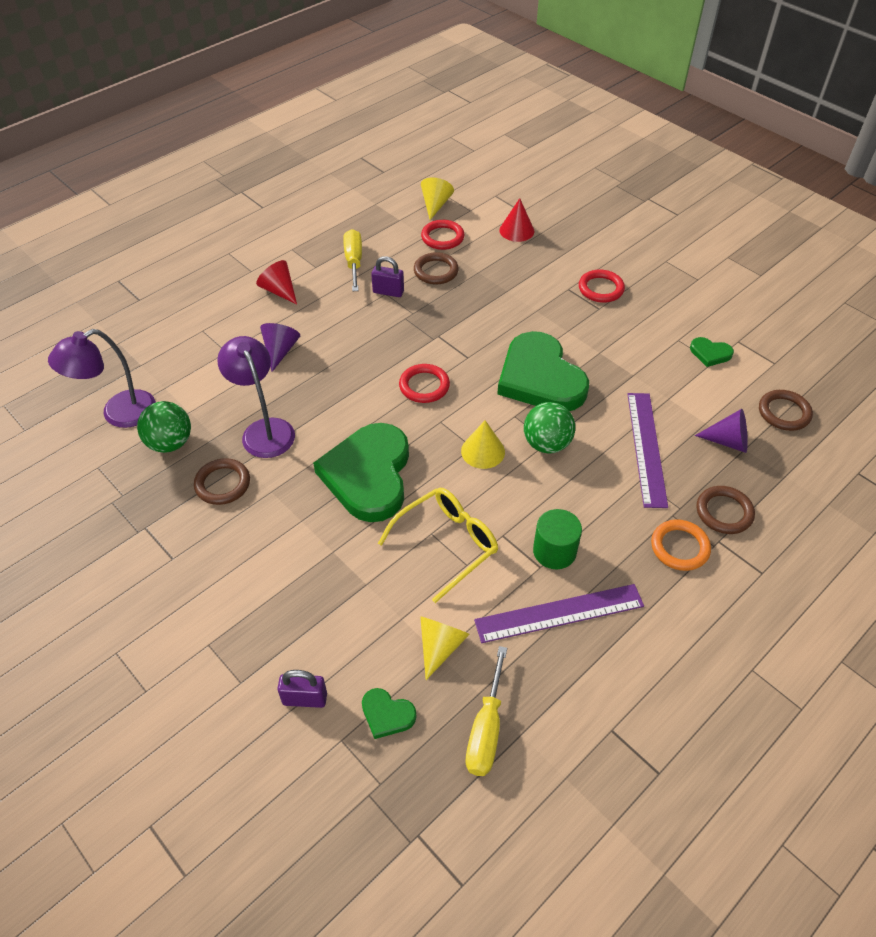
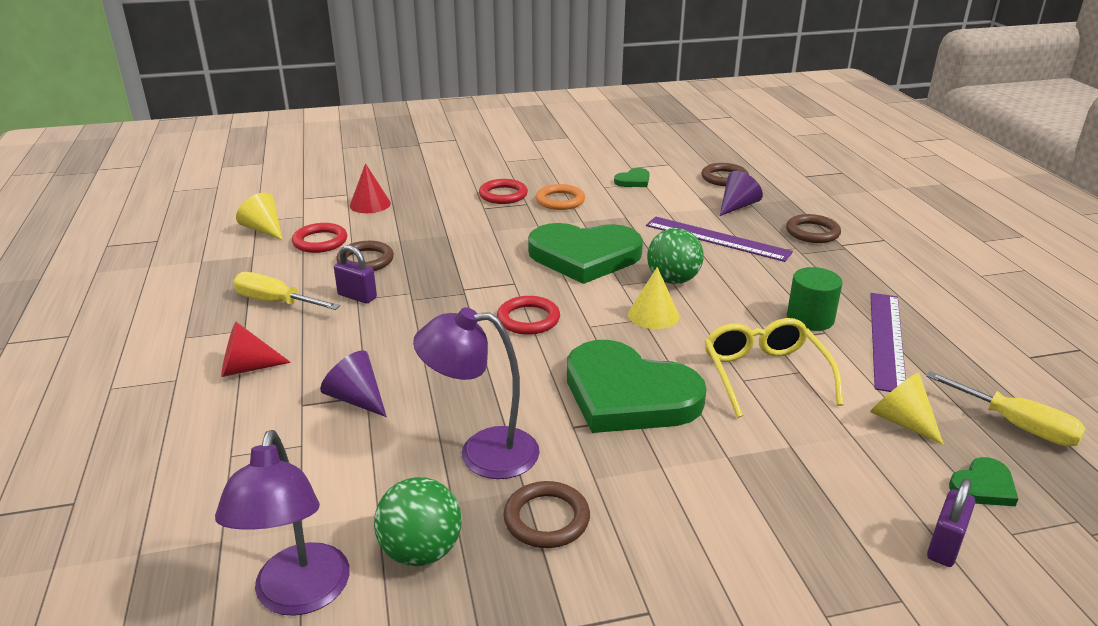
camera: 60 degrees left, 20 degrees down
purple padlock [371,256,404,297] -> purple padlock turned 75 degrees clockwise [334,245,377,304]
orange ring [651,519,711,571] -> orange ring moved to [536,184,585,210]

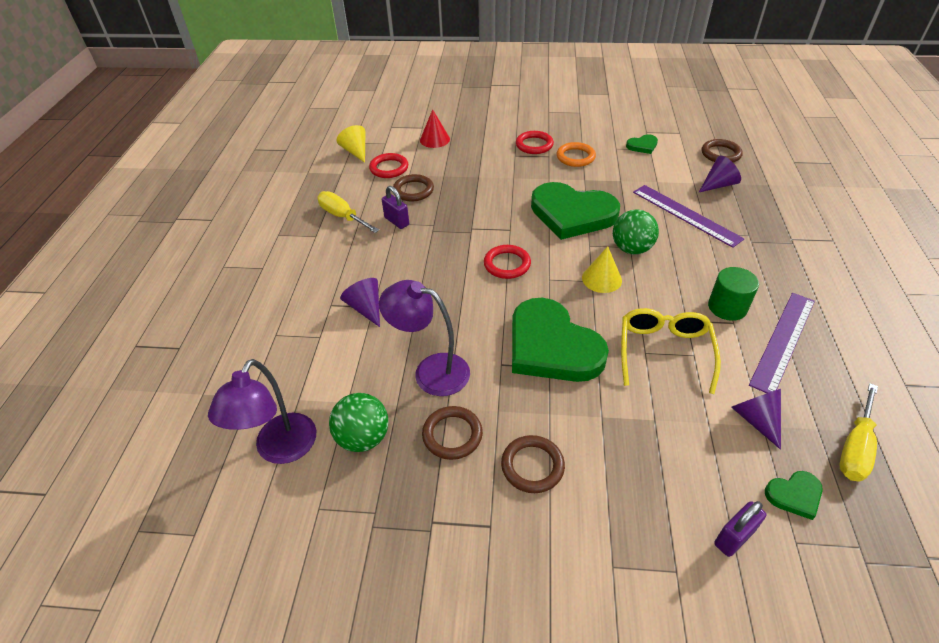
camera: 20 degrees right, 15 degrees up
red cone [221,322,291,377] -> none
brown ring [786,214,841,243] -> brown ring moved to [501,435,565,493]
yellow cone [870,372,944,445] -> purple cone [731,389,781,450]
yellow screwdriver [926,371,1086,446] -> yellow screwdriver turned 60 degrees clockwise [840,383,878,482]

